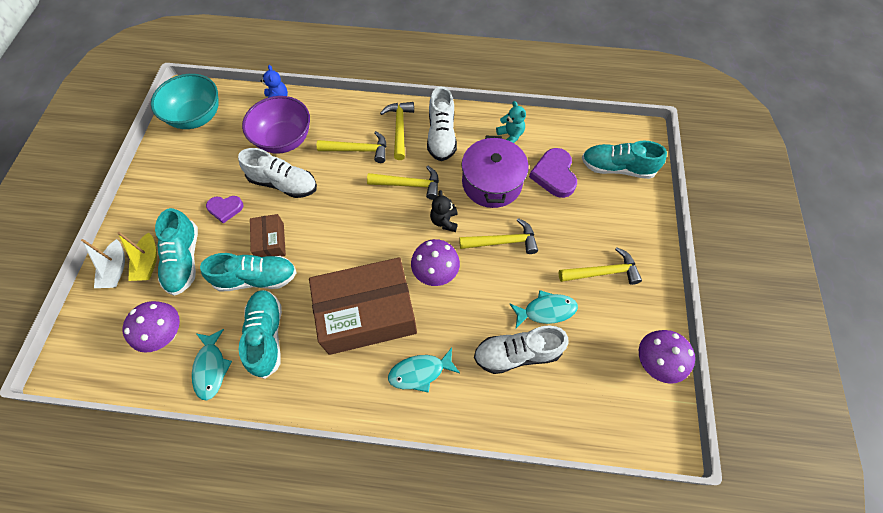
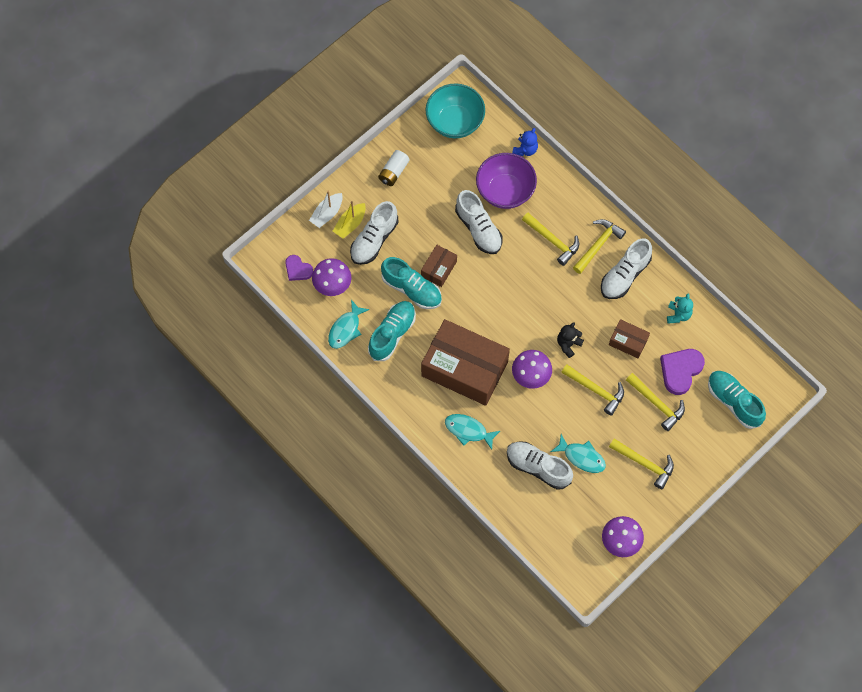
camera: 40 degrees right, 5 degrees up
turquoise shoe [155,208,198,296] -> white shoe [350,201,398,265]
purple heart [206,196,243,223] -> purple heart moved to [285,255,313,281]
yellow hammer [367,166,439,200] -> yellow hammer moved to [626,373,685,431]
purple pot [462,136,529,208] -> brown box [609,319,650,359]
none -> white battery [378,150,410,186]

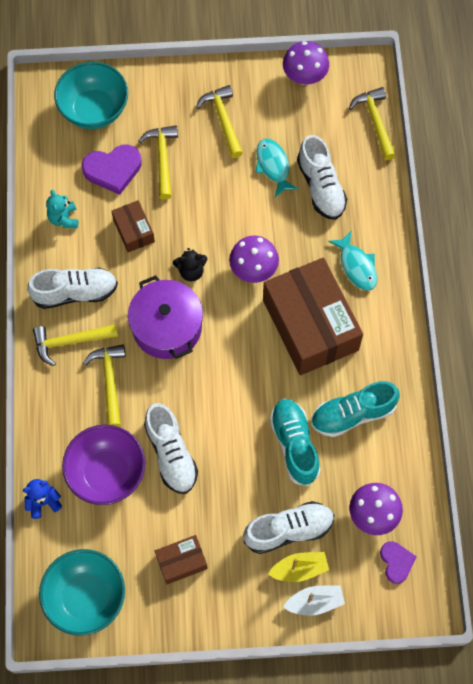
camera: 140 degrees left, 0 degrees up
turquoise fish [328,300,370,349] -> none
white battery [378,150,410,186] -> none
brown box [421,245,457,287] -> brown box moved to [155,535,208,584]
white shoe [455,190,502,254] -> white shoe turned 150 degrees clockwise [144,403,198,494]
yellow hammer [561,364,624,416] -> yellow hammer moved to [349,87,396,160]
turquoise teddy bear [667,293,693,324] -> turquoise teddy bear turned 60 degrees counterclockwise [46,190,78,229]
turquoise shoe [708,371,766,429] -> turquoise bowl [54,62,128,129]
none -> purple pot [128,275,203,359]

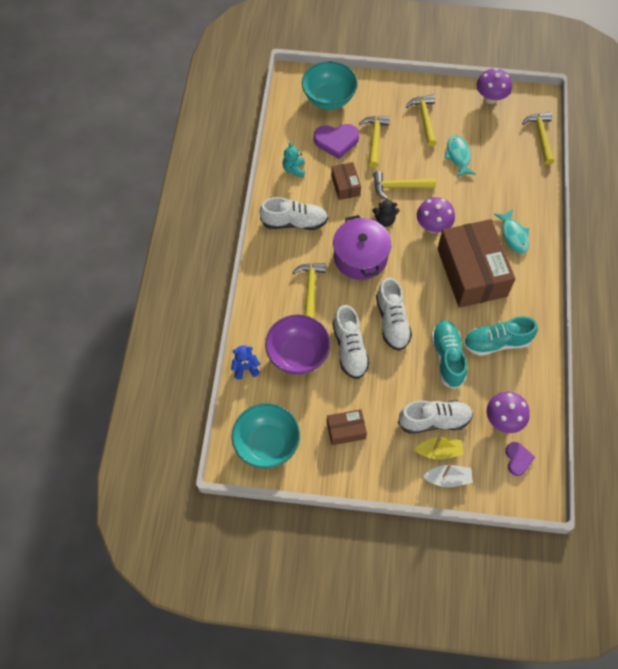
camera: 10 degrees right, 5 degrees down
yellow hammer [33,324,118,366] -> yellow hammer moved to [373,171,436,199]
white shoe [297,135,347,220] -> white shoe moved to [376,278,412,351]

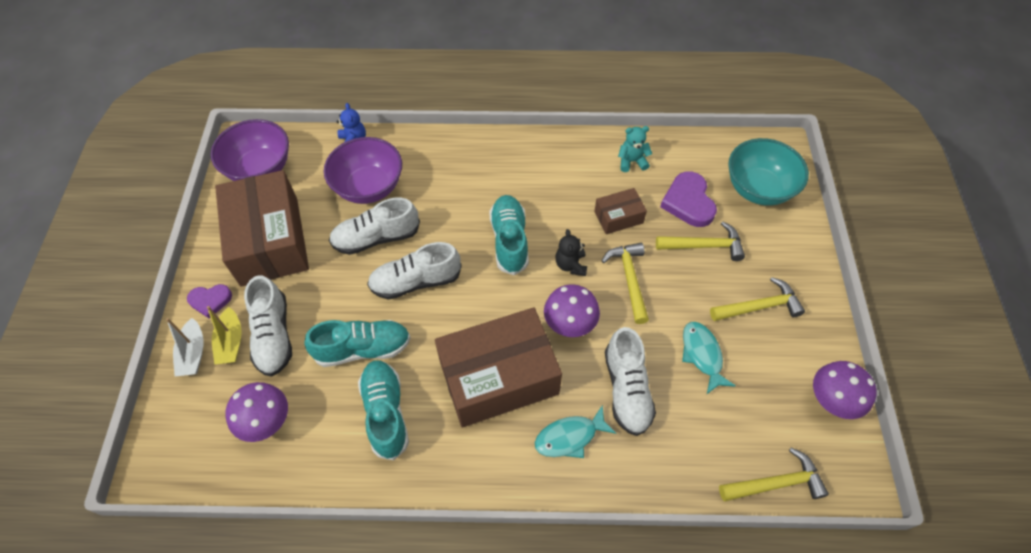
camera: 85 degrees right, 5 degrees down
turquoise bowl [232,403,300,469] -> purple bowl [211,119,289,181]
white shoe [259,197,328,230] -> white shoe moved to [605,327,656,436]
yellow hammer [293,263,326,319] -> none
brown box [327,409,367,445] -> brown box [215,170,309,287], size x2.18
purple pot [333,215,391,280] -> turquoise shoe [489,195,529,275]
turquoise fish [444,135,476,177] -> turquoise fish turned 90 degrees counterclockwise [682,322,736,394]
purple heart [505,442,535,476] -> purple heart moved to [187,284,232,319]

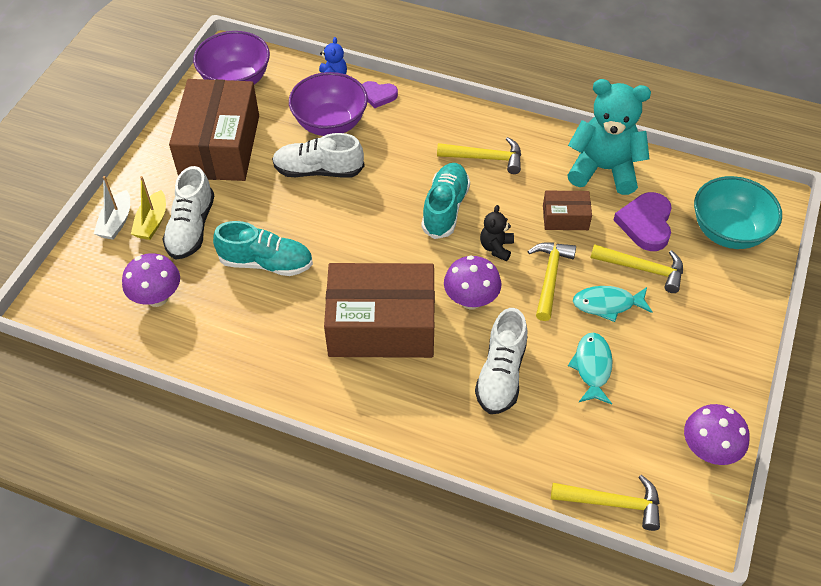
camera: 20 degrees right, 5 degrees down
purple heart [187,284,232,319] -> purple heart moved to [362,81,398,108]
turquoise shoe [358,360,409,460] -> none
white shoe [367,242,461,300] -> none
turquoise fish [535,405,616,458] -> turquoise fish moved to [573,286,653,322]
turquoise teddy bear [618,126,652,172] -> turquoise teddy bear [567,79,651,195], size x2.16
yellow hammer [710,277,805,321] -> yellow hammer moved to [437,137,521,174]

